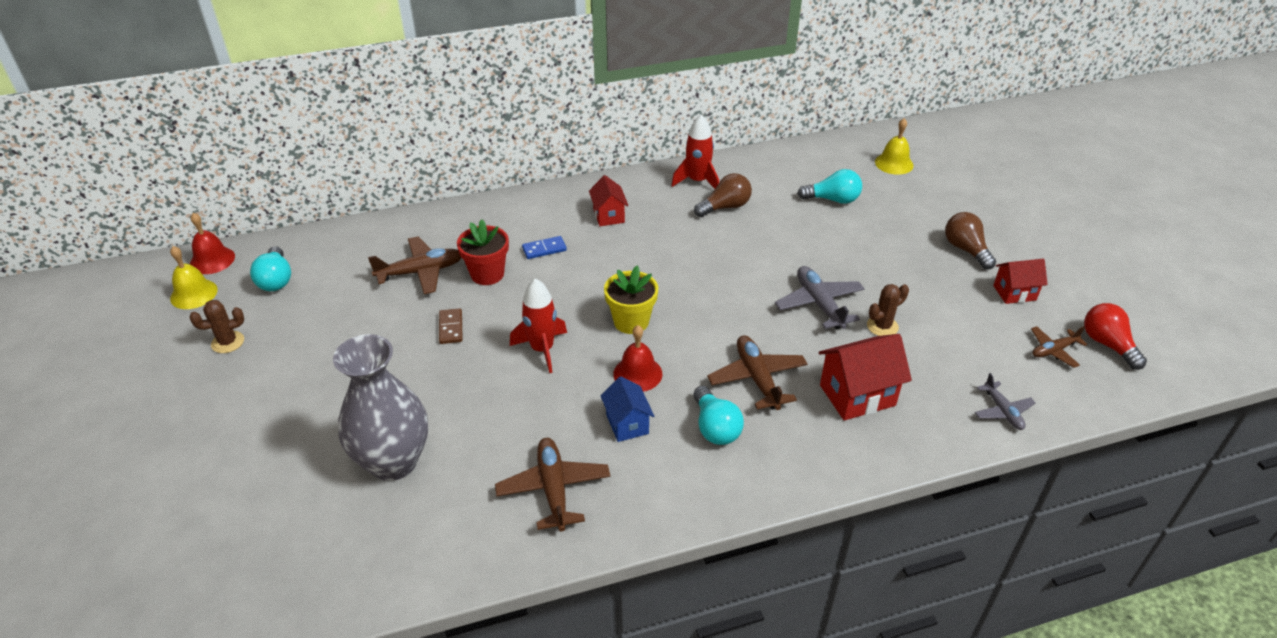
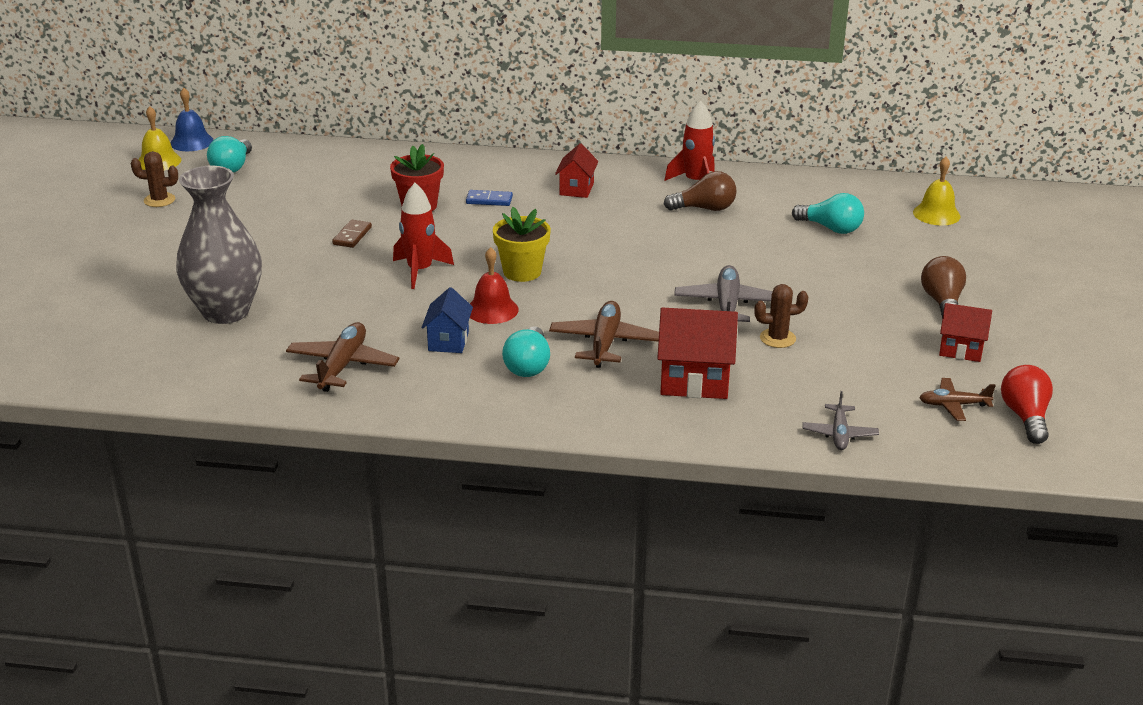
camera: 25 degrees right, 10 degrees down
red bell [190,213,235,274] -> blue bell [170,88,213,151]
brown plane [368,236,462,294] -> none

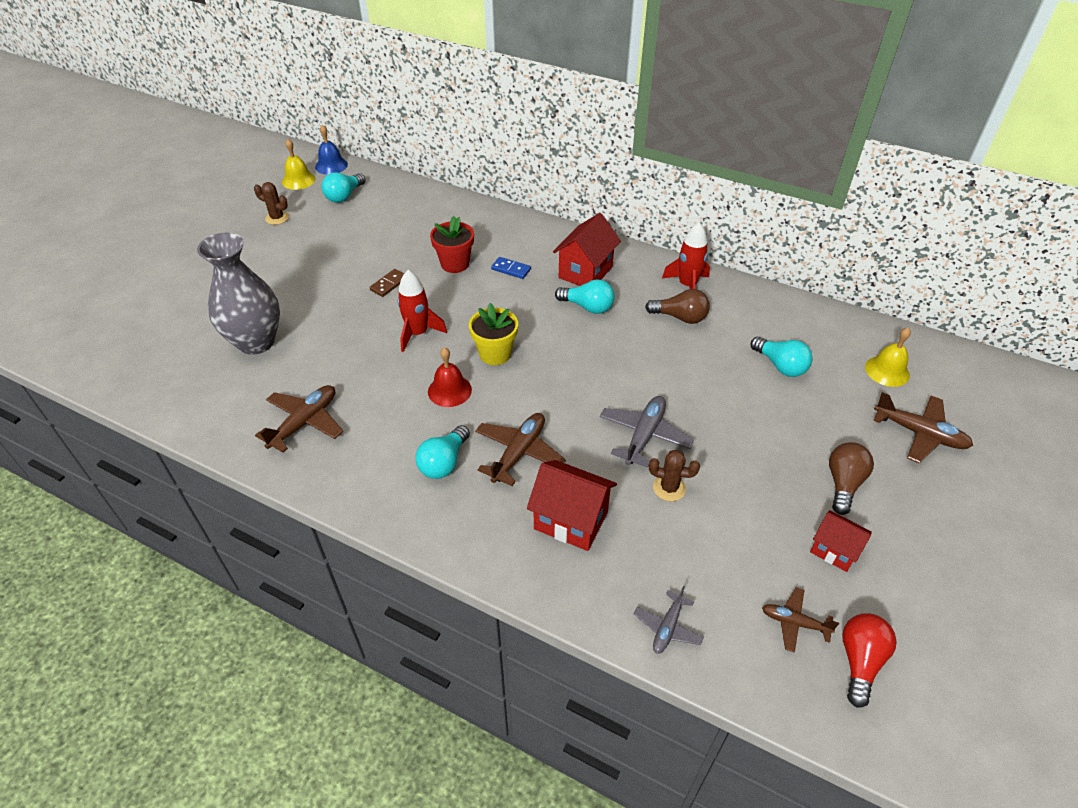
camera: 20 degrees right, 15 degrees up
blue house [422,287,473,353] -> none
red house [555,143,598,198] -> red house [553,213,621,286], size x1.59
none -> turquoise light bulb [555,279,614,314]
none -> brown plane [873,392,973,463]

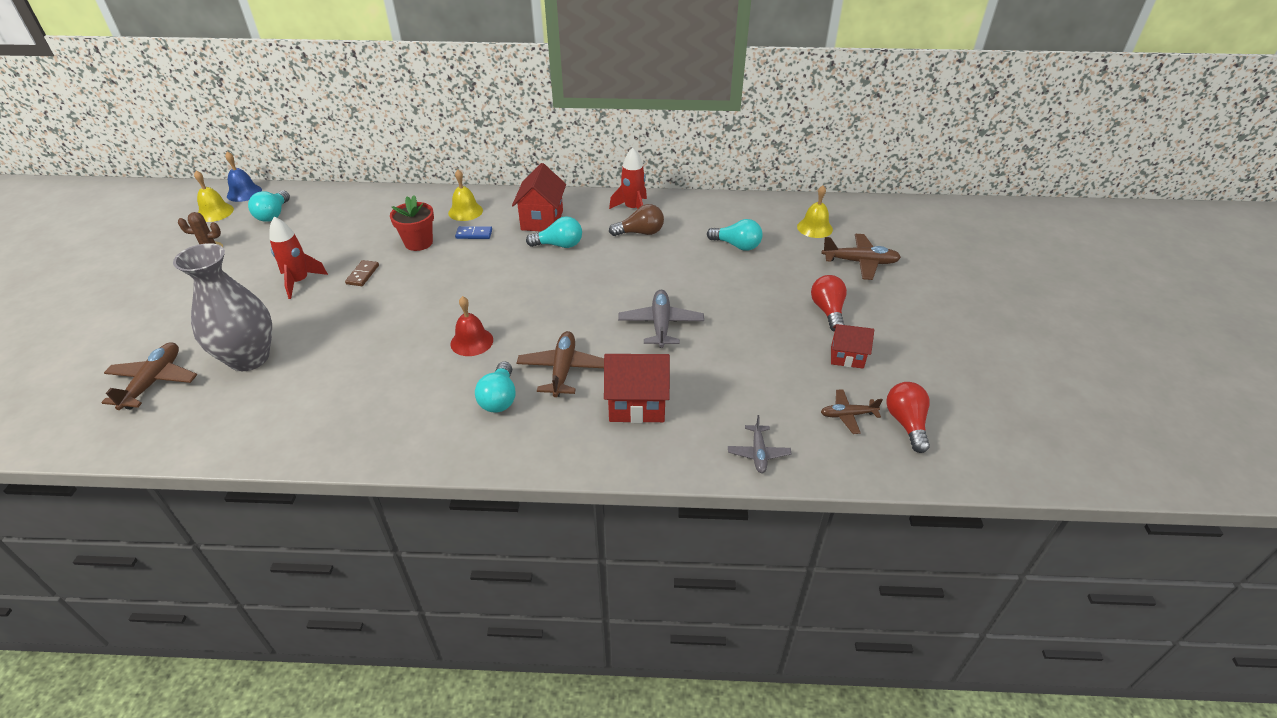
camera: 25 degrees left, 5 degrees down
brown plane [255,385,343,453] -> brown plane moved to [102,342,197,410]
red rocket [397,270,447,352] -> red rocket moved to [269,217,328,299]
yellow flower pot [469,303,518,365] -> none
brown cactus [649,450,700,501] -> none
brown light bulb [829,442,874,515] -> red light bulb [811,275,847,332]
none -> yellow bell [448,170,483,221]

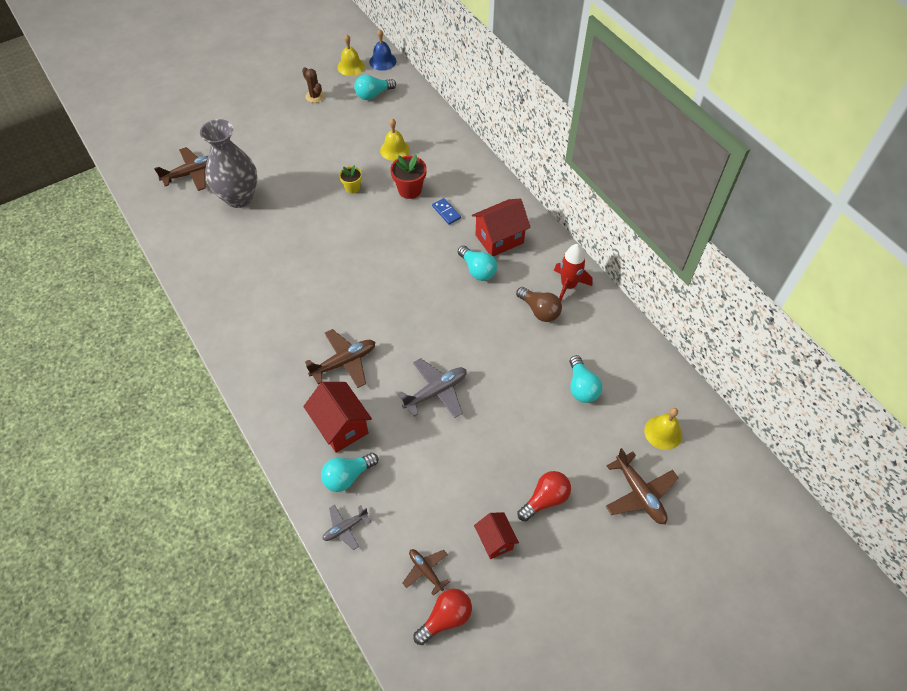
camera: 55 degrees right, 15 degrees up
red rocket [269,217,328,299] -> none
brown domino [345,260,379,286] -> yellow flower pot [339,165,362,194]
yellow bell [448,170,483,221] -> yellow bell moved to [380,119,410,161]
red bell [450,296,493,356] -> none
turquoise light bulb [475,361,516,413] -> turquoise light bulb moved to [321,453,378,492]

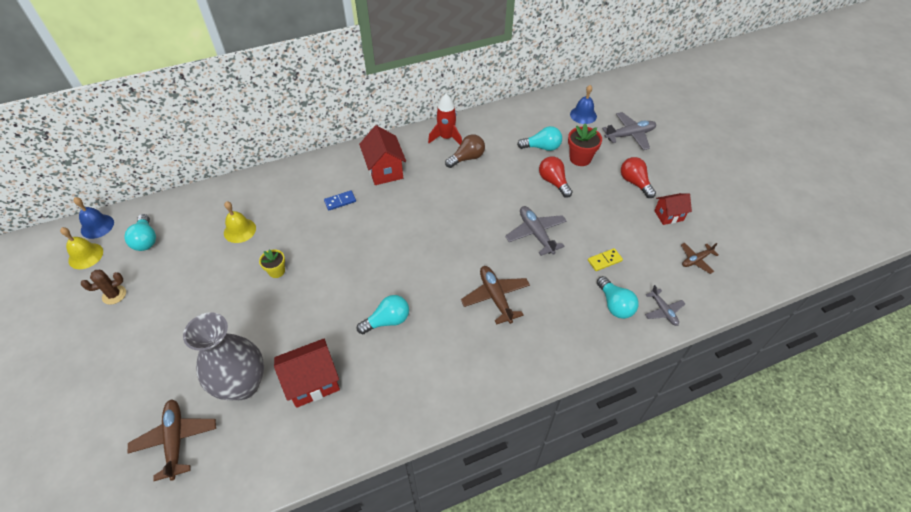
camera: 80 degrees left, 5 degrees down
red house [303,382,372,453] -> red house moved to [274,339,340,408]
red flower pot [390,154,427,199] -> red flower pot moved to [568,123,602,166]
red light bulb [413,589,472,645] -> red light bulb moved to [539,157,573,198]
turquoise light bulb [458,246,497,281] -> turquoise light bulb moved to [357,295,409,334]
brown plane [605,448,678,524] -> grey plane [602,112,656,150]
yellow bell [644,408,682,450] -> blue bell [570,85,597,124]
none -> yellow domino [588,248,623,271]

